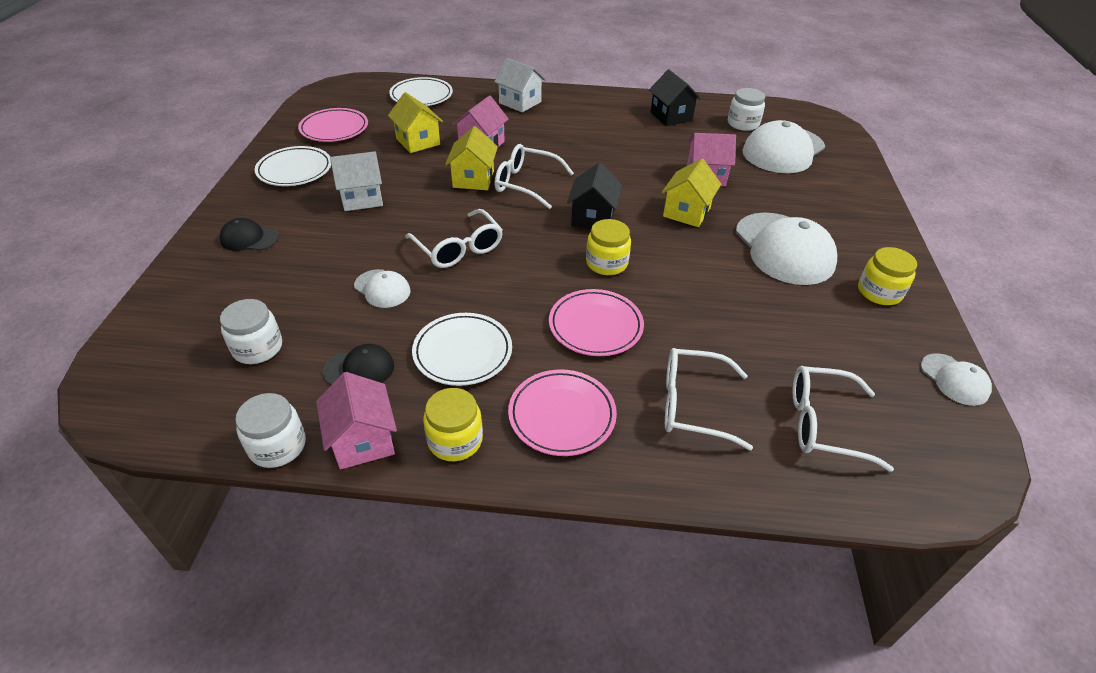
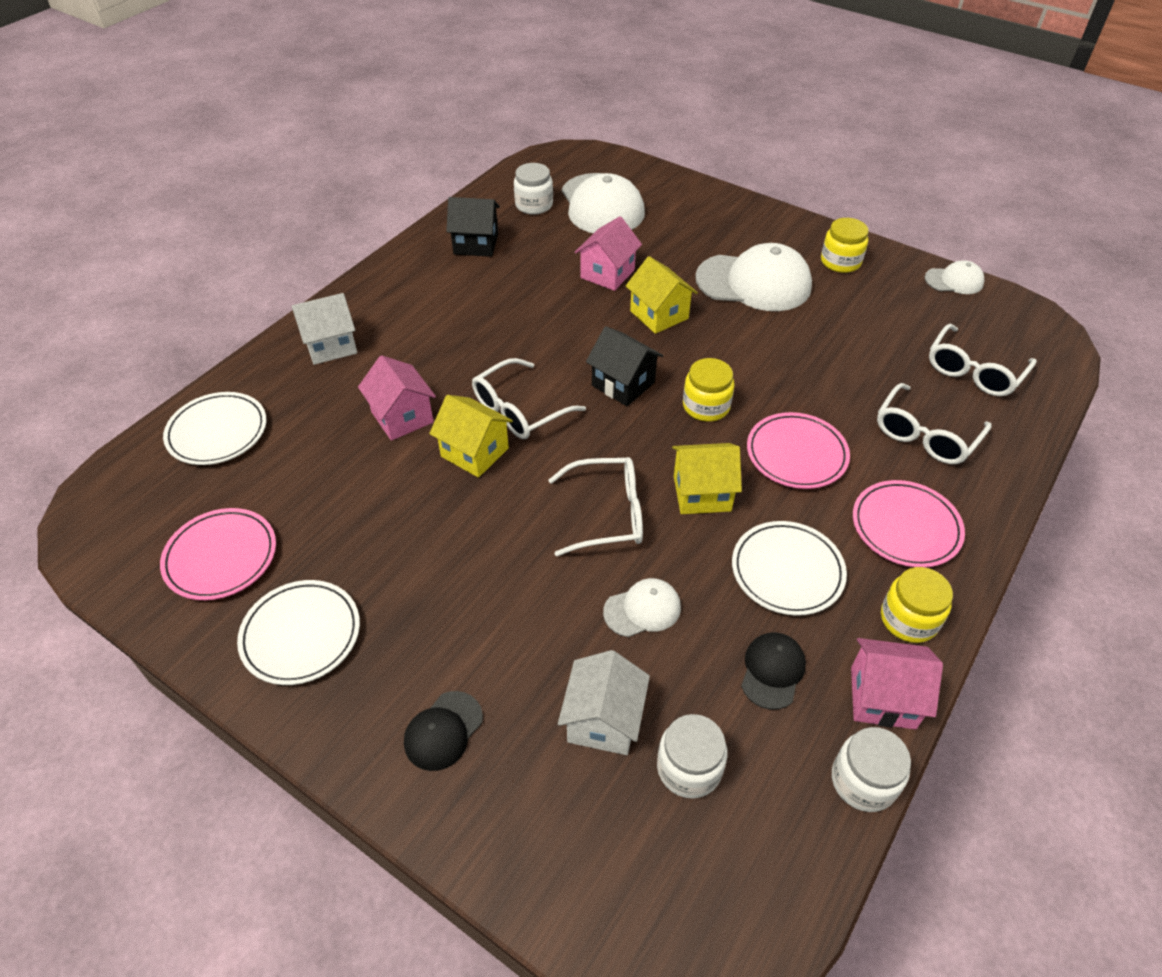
camera: 60 degrees left, 5 degrees up
white house [330,151,383,211] -> white house moved to [558,650,650,755]
yellow house [388,92,443,153] -> yellow house moved to [672,443,742,514]

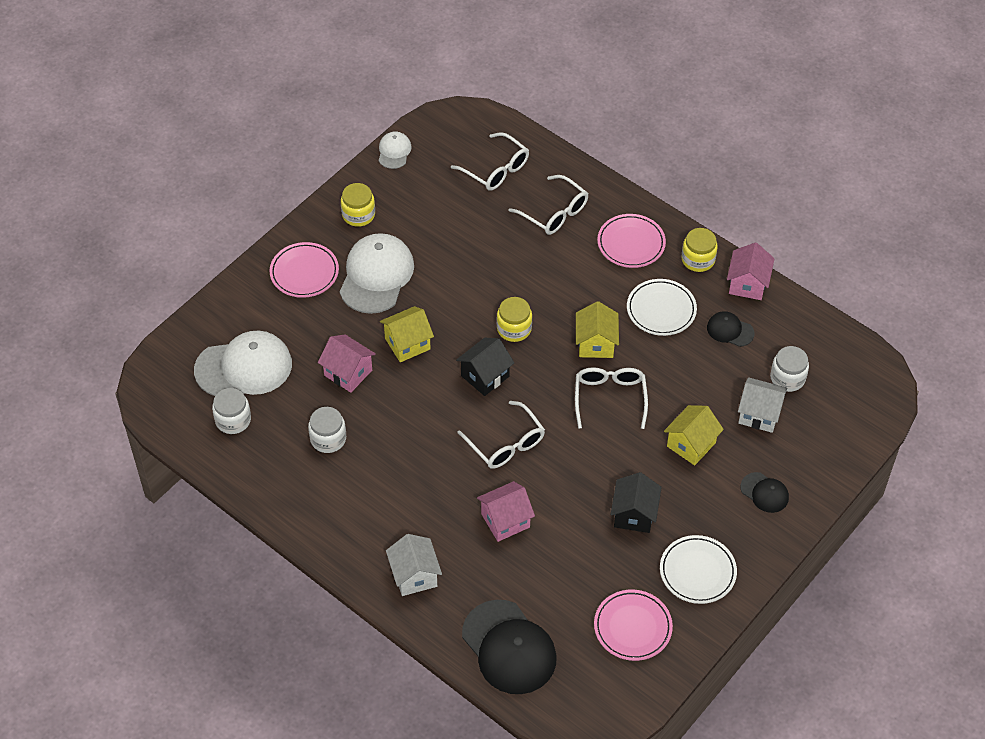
camera: 85 degrees left, 5 degrees up
white plate [163,392,267,465] -> black cap [462,600,557,694]
yellow house [429,395,513,478] -> yellow house moved to [664,405,724,465]
black house [446,197,500,257] -> black house moved to [611,472,662,533]
white cap [603,578,681,637] -> none
pink plate [747,412,850,489] -> pink plate moved to [269,242,339,298]
white jar [832,727,911,812] -> white jar moved to [308,407,346,453]

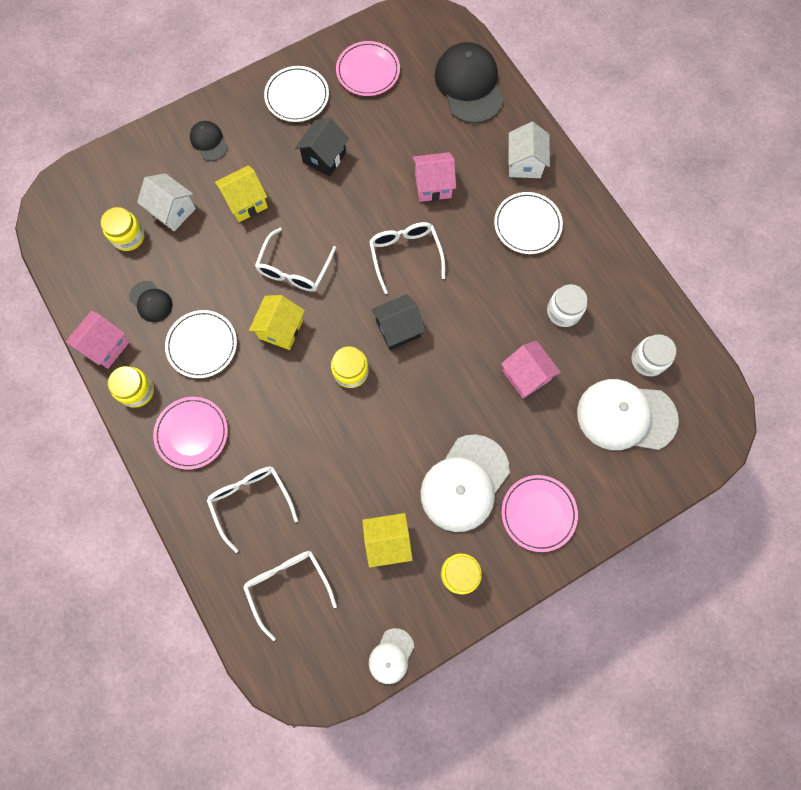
camera: 160 degrees left, 20 degrees up
yellow house [380,306,434,362] -> yellow house moved to [362,513,413,568]
white jar [770,346,809,392] -> yellow jar [101,207,144,251]
none -> white plate [494,192,563,254]

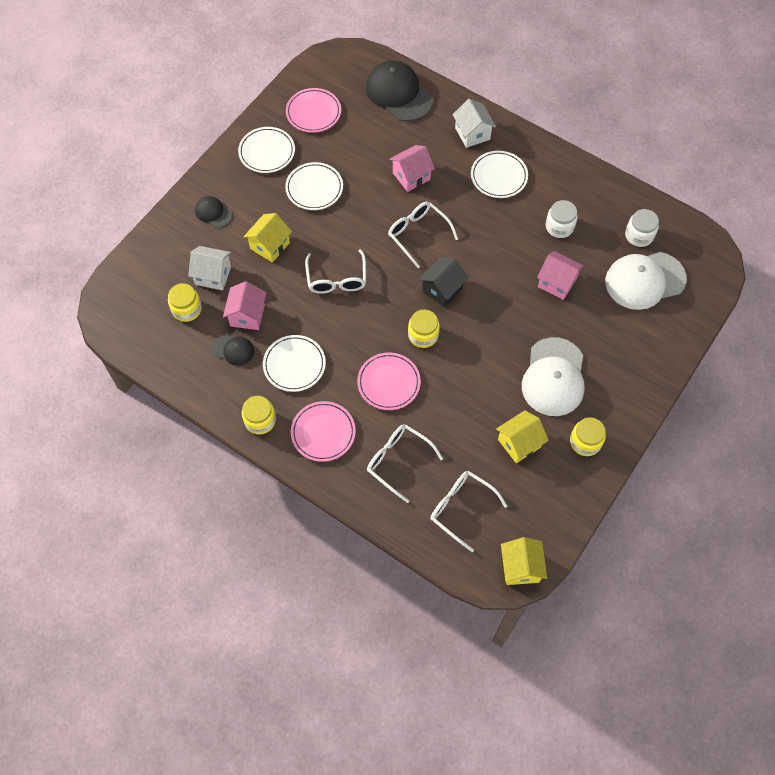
camera: 25 degrees left, 10 degrees down
pink house [66,311,130,369] -> pink house moved to [223,281,266,330]
yellow house [249,295,305,350] -> yellow house moved to [501,537,547,585]
black house [295,117,349,177] -> white plate [285,162,343,210]
white cap [369,628,414,684] -> none
pink plate [502,475,578,552] -> pink plate moved to [357,352,421,410]

